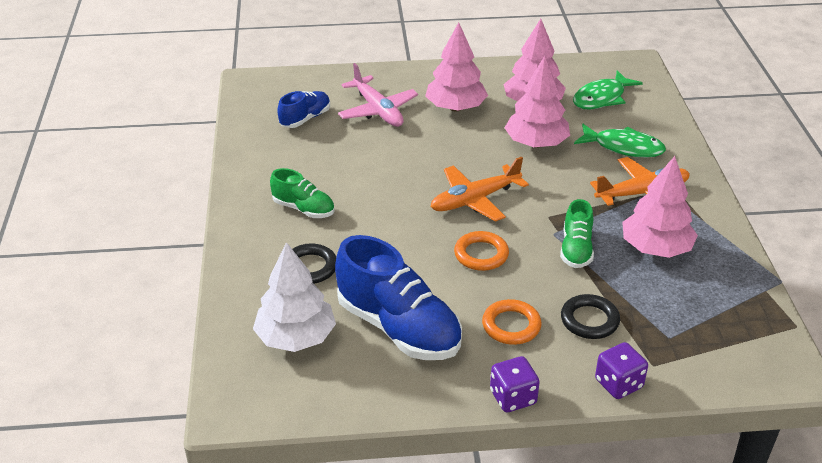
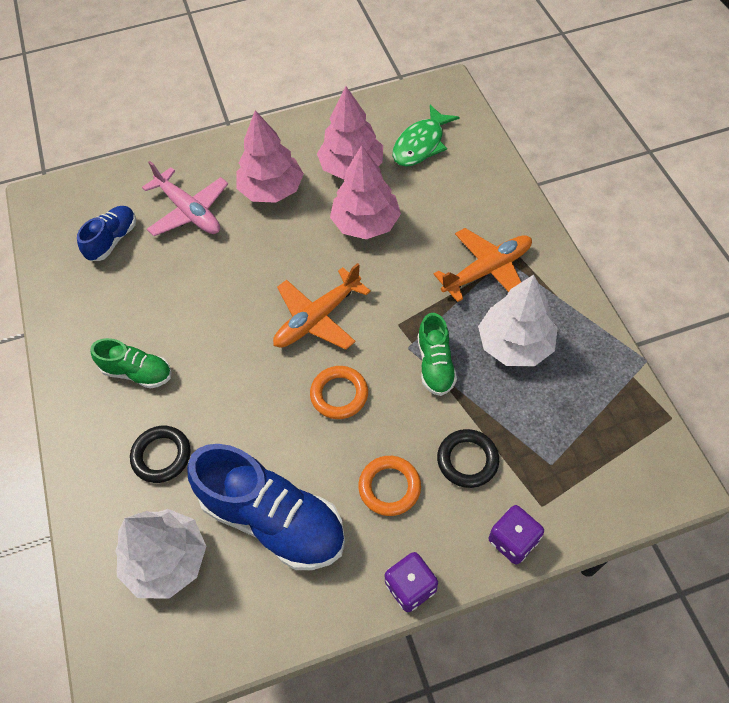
camera: 10 degrees left, 20 degrees up
green fish [574,124,666,157] -> none
pink tree [622,156,698,258] -> white tree [478,275,558,366]

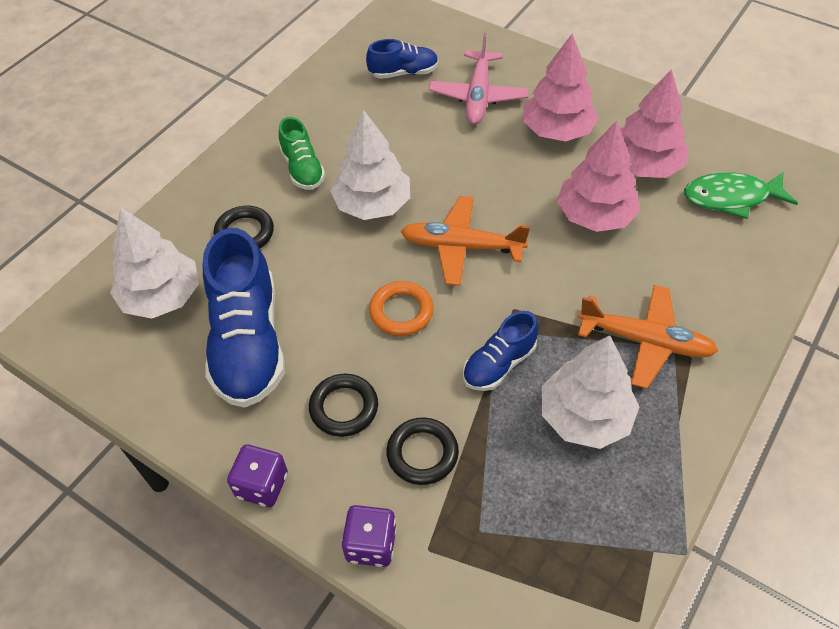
camera: 50 degrees right, 5 degrees down
orange ring [358,456,421,516] -> black ring [309,374,378,437]
green shoe [418,313,457,396] -> blue shoe [463,311,539,391]
none -> white tree [330,110,410,220]

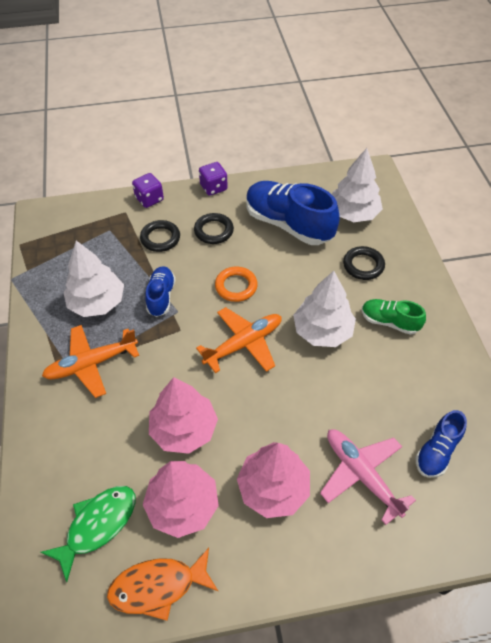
camera: 135 degrees right, 0 degrees up
none -> orange fish [107,548,218,621]

